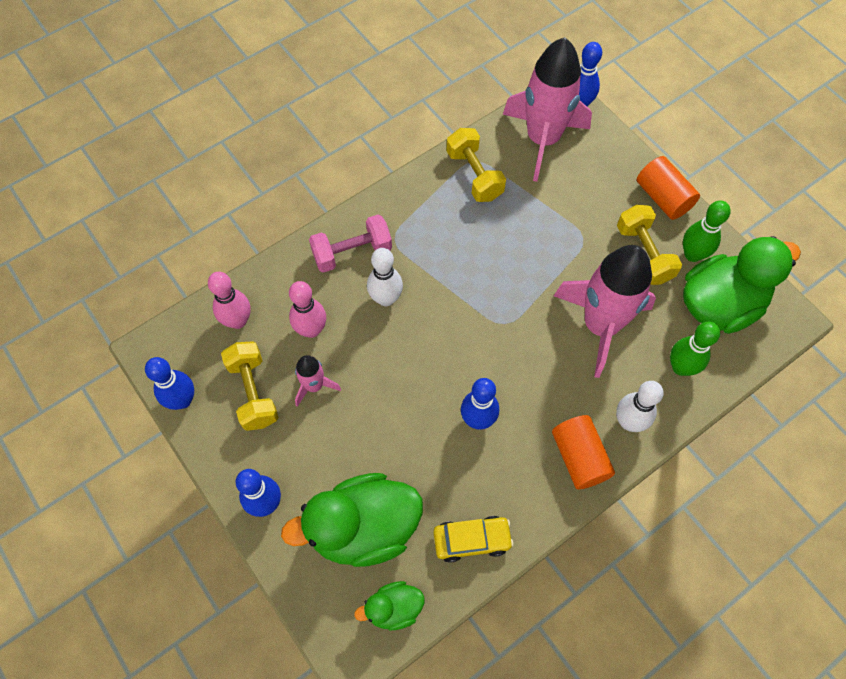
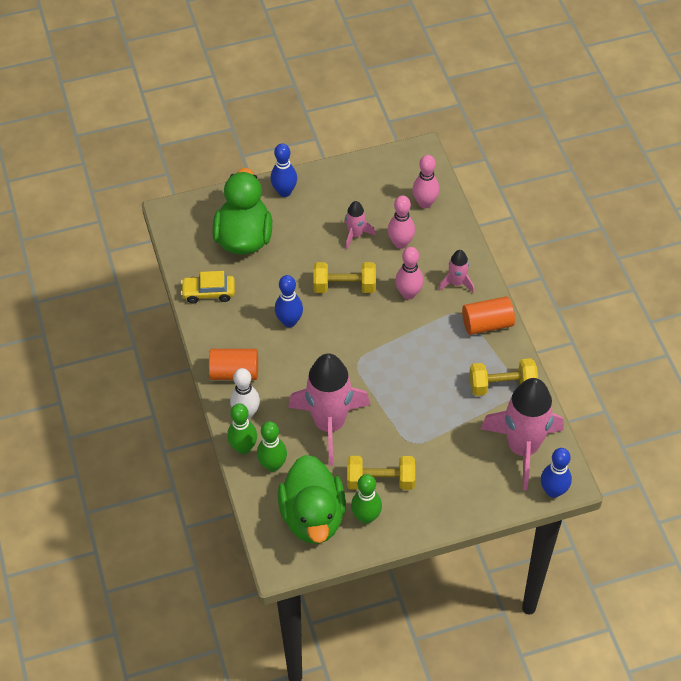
camera: 110 degrees right, 10 degrees down
blue bowling pin [145,357,194,410] -> none
yellow dumbbell [221,341,279,431] -> yellow dumbbell moved to [314,262,376,293]
pink dumbbell [309,215,392,273] -> pink rocket [438,250,475,294]
green duck [354,581,424,630] -> none
white bowling pin [367,248,403,306] -> pink bowling pin [395,247,423,300]
yellow car [433,516,514,563] -> yellow car turned 75 degrees clockwise [181,271,235,303]
orange cylinder [637,156,700,220] -> orange cylinder moved to [462,296,515,335]
none -> green bowling pin [227,403,257,454]

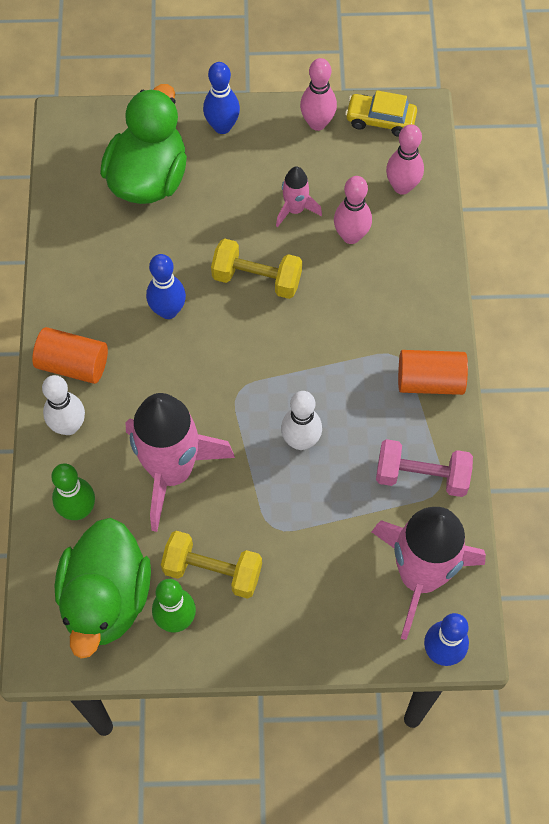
camera: 15 degrees right, 10 degrees up
yellow car [181,271,235,303] -> yellow car moved to [345,90,417,137]
green bowling pin [227,403,257,454] -> none
pink bowling pin [395,247,423,300] -> pink bowling pin moved to [300,58,337,131]
pink rocket [438,250,475,294] -> none
yellow dumbbell [469,358,538,396] -> pink dumbbell [376,439,473,497]
none -> white bowling pin [281,391,322,450]

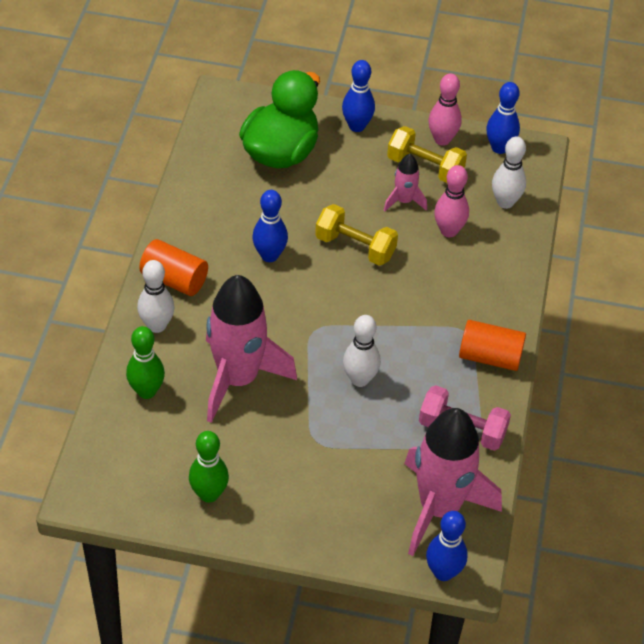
camera: 10 degrees right, 15 degrees down
green duck [55,518,151,659] -> none
yellow dumbbell [161,531,262,599] -> yellow dumbbell moved to [387,126,467,183]
yellow car [345,90,417,137] -> blue bowling pin [486,82,520,154]
pink bowling pin [386,124,424,195] -> white bowling pin [492,136,526,209]

